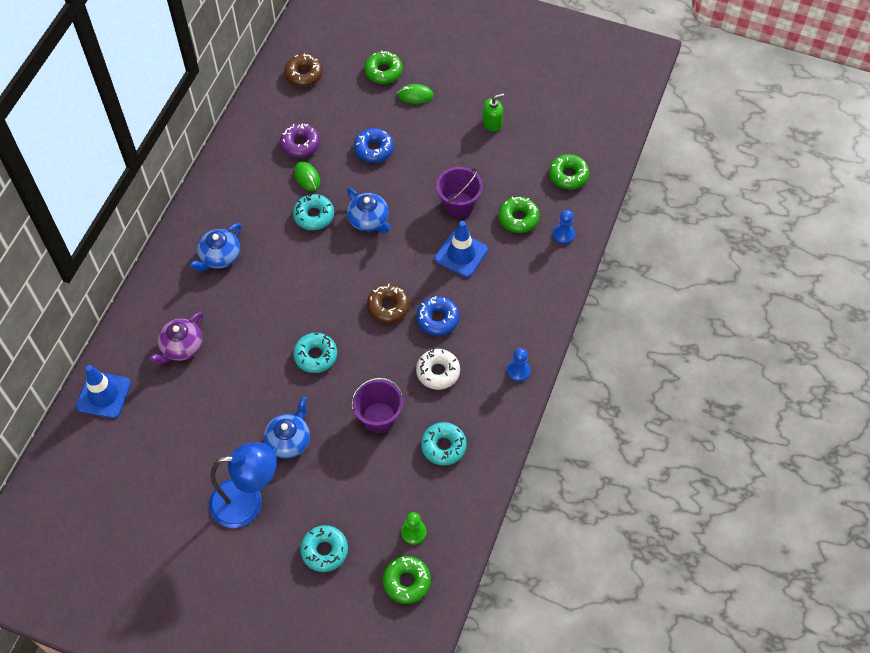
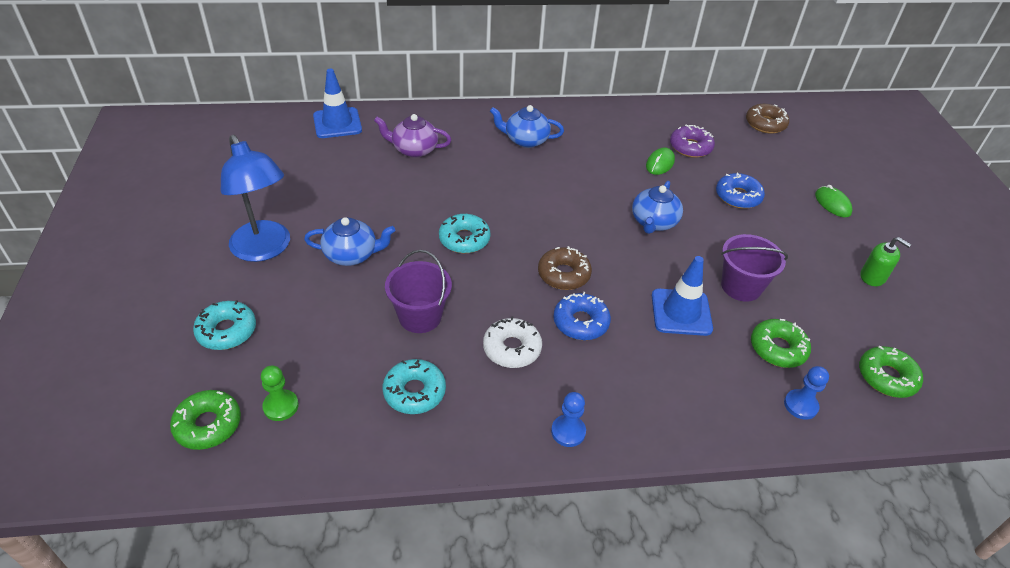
camera: 60 degrees right, 15 degrees down
turquoise donut [293,194,334,230] -> none
green donut [364,51,403,84] -> none

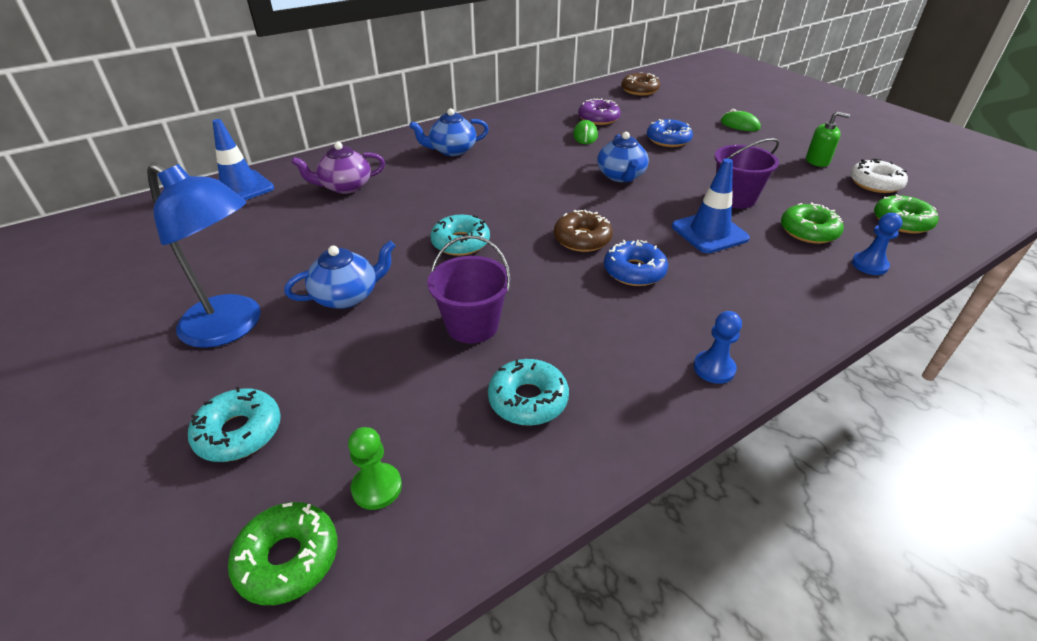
camera: 25 degrees left, 5 degrees down
white donut [483,316,542,368] -> white donut moved to [850,158,908,193]

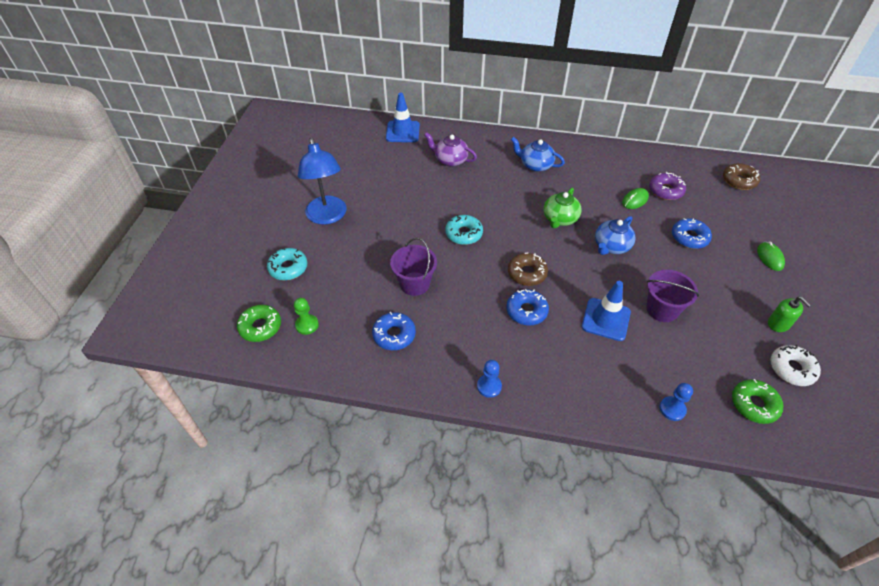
camera: 45 degrees right, 10 degrees up
blue teapot [284,241,395,309] -> none
turquoise donut [488,359,569,426] -> blue donut [372,312,416,350]
green donut [781,203,844,244] -> none
none -> green teapot [544,188,582,228]

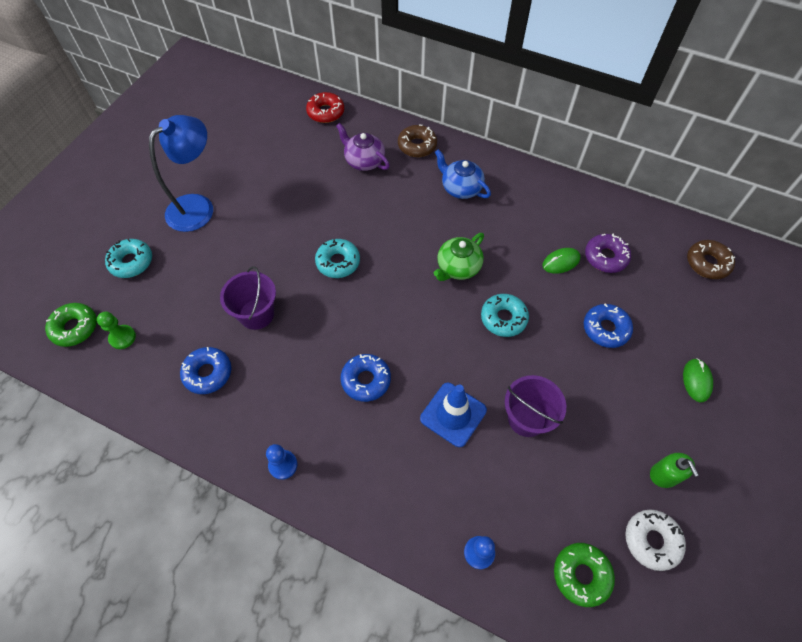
camera: 15 degrees right, 10 degrees up
blue lamp [298,137,347,225] -> blue lamp turned 135 degrees counterclockwise [149,115,213,232]
blue traffic cone [386,92,420,142] -> red donut [306,92,344,123]
brown donut [508,253,548,286] -> brown donut moved to [398,125,437,157]
blue teapot [595,216,636,255] -> turquoise donut [481,294,529,337]

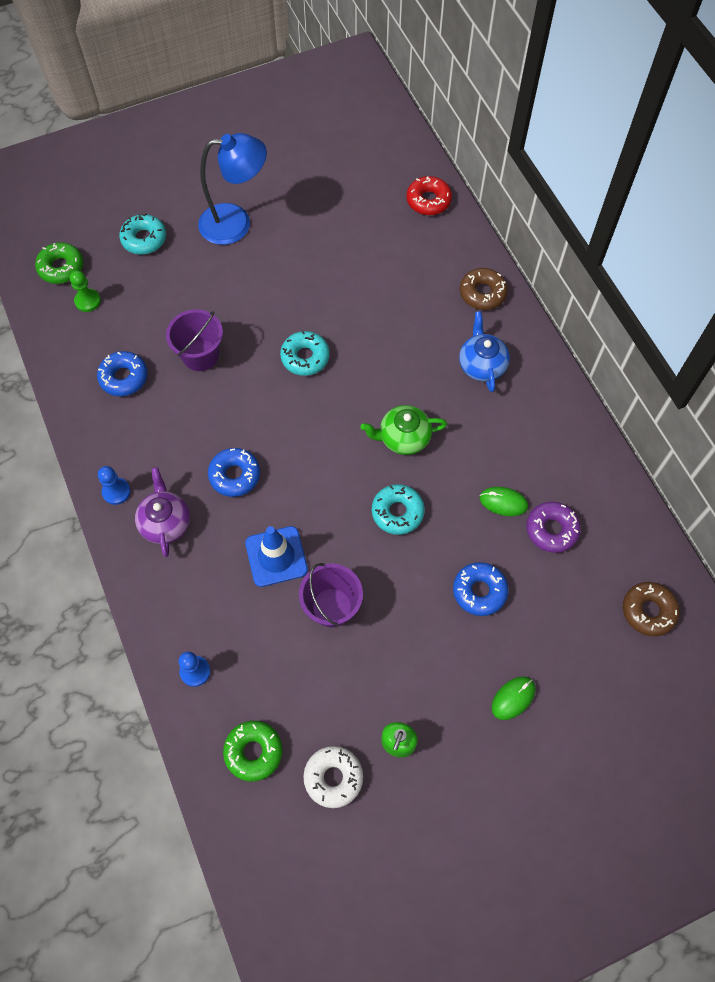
camera: 40 degrees right, 5 degrees up
purple teapot [336,123,390,171] -> purple teapot moved to [135,467,190,557]

